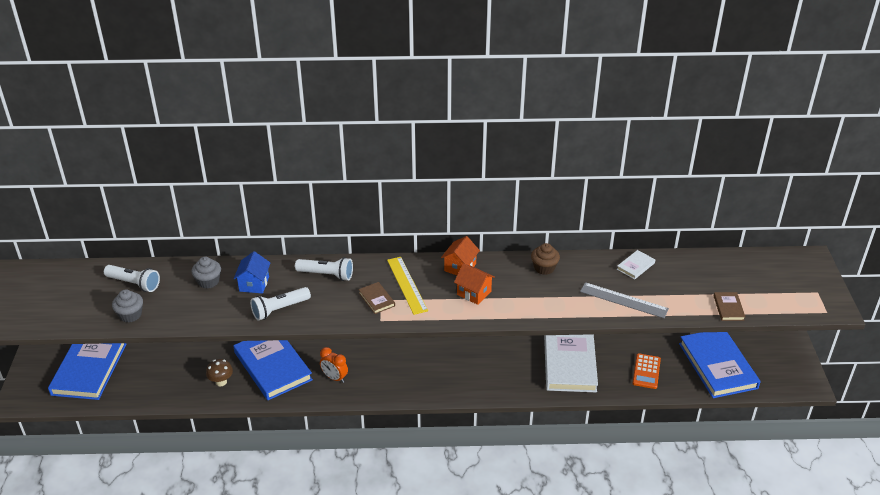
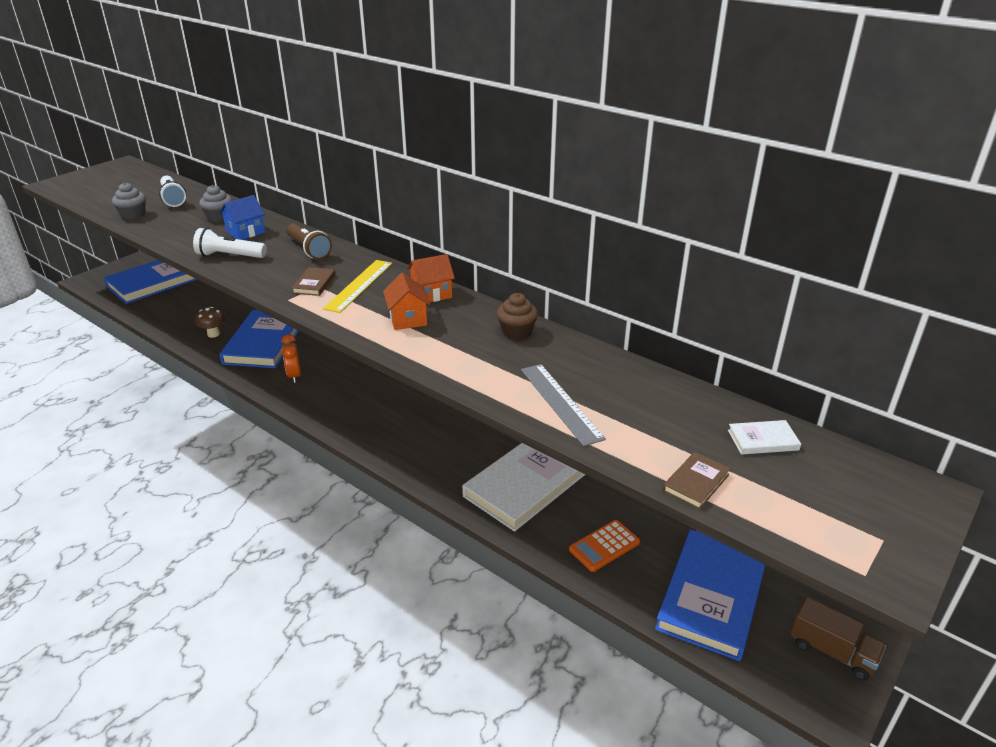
camera: 40 degrees right, 5 degrees down
white flashlight [295,257,353,281] -> brown flashlight [286,223,332,260]
white book [617,250,655,279] -> white book moved to [728,420,801,455]
none -> brown truck [790,597,886,681]

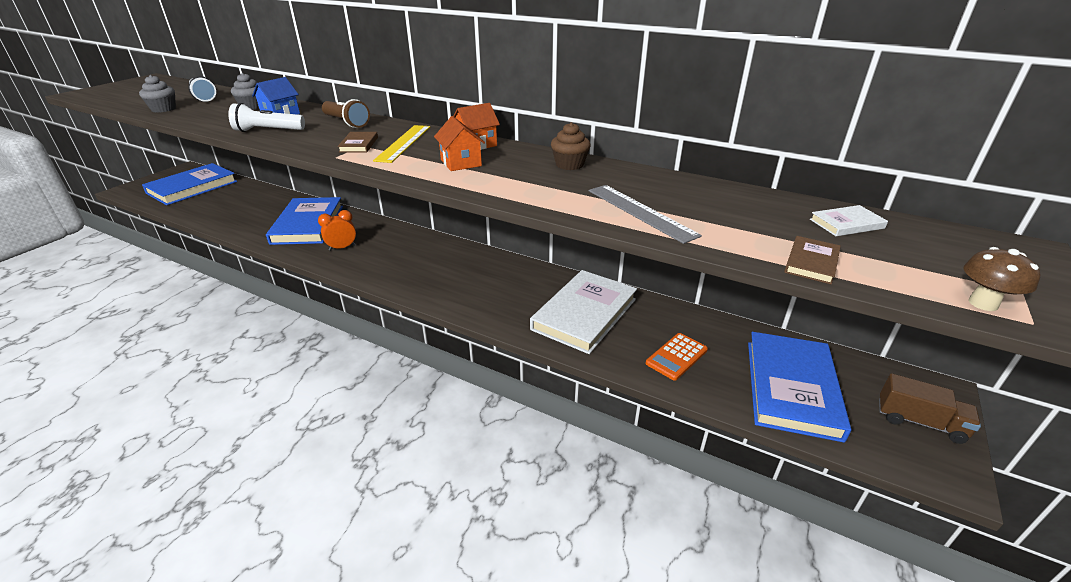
camera: 10 degrees left, 0 degrees up
brown mushroom [196,307,225,338] -> brown mushroom moved to [963,247,1040,311]
orange clock [281,334,301,383] -> orange clock turned 90 degrees clockwise [318,210,356,251]

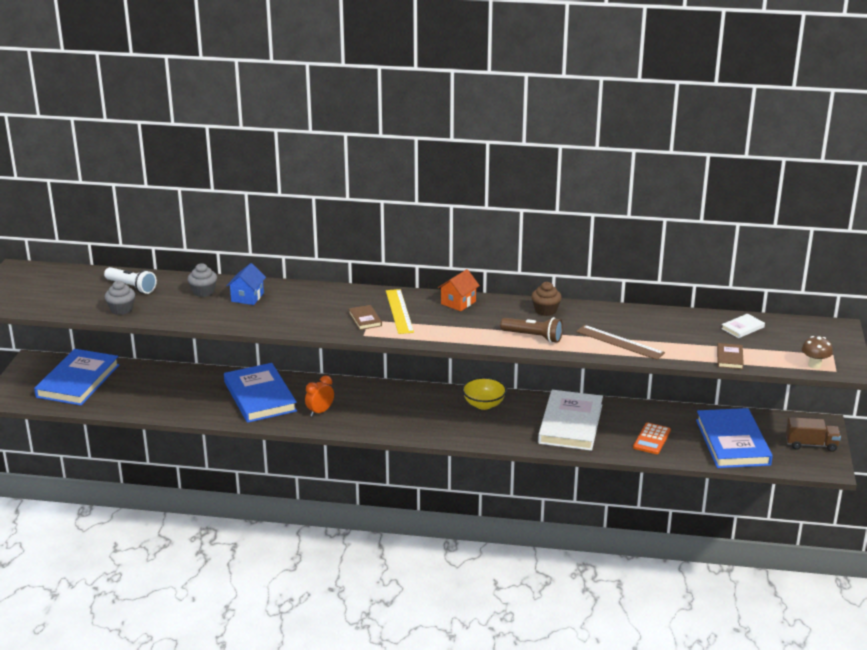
camera: 20 degrees left, 5 degrees down
white flashlight [228,103,305,132] -> none
brown flashlight [322,99,370,128] -> brown flashlight moved to [500,317,563,343]
orange house [434,116,485,171] -> none
grey ruler [589,185,702,244] -> brown ruler [576,325,665,360]
none -> yellow bowl [462,377,507,410]

